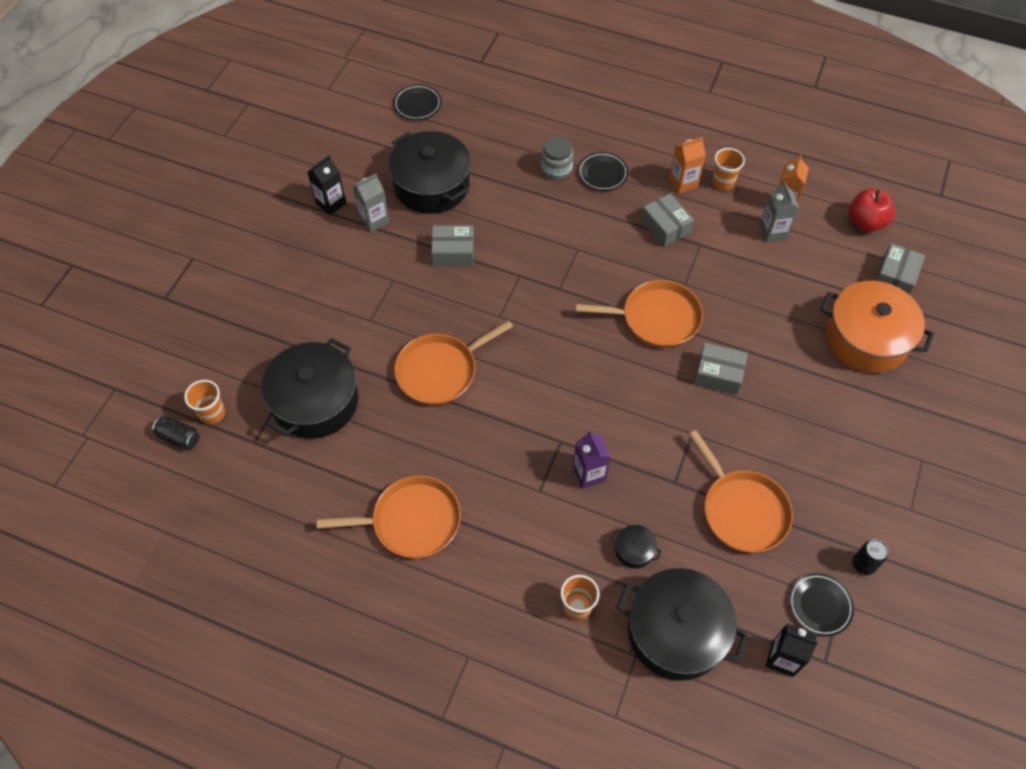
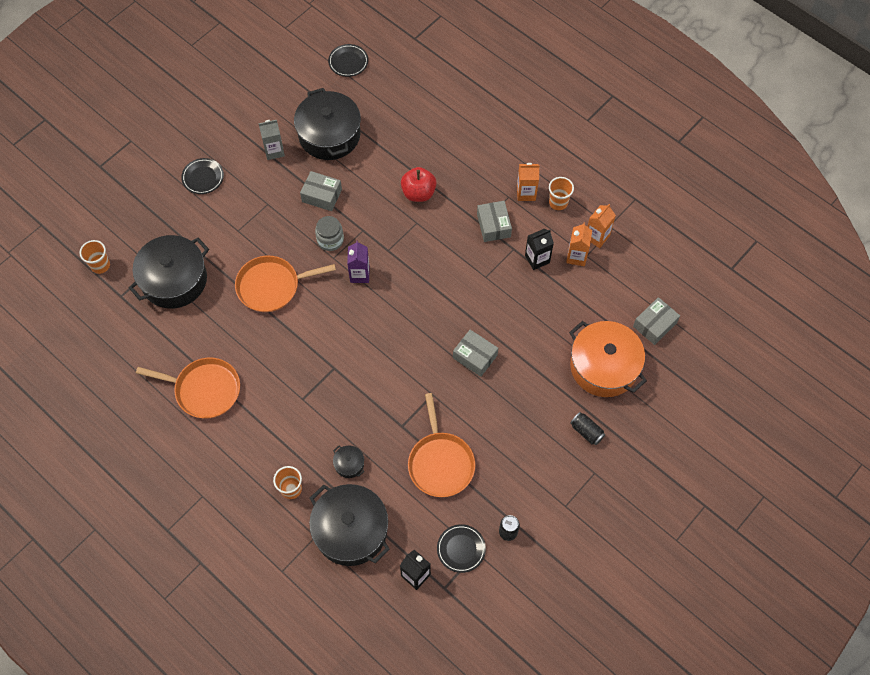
camera: 20 degrees right, 5 degrees up
black can [152,416,199,450] -> black can moved to [570,412,605,445]
black carton [308,155,346,215] -> black carton moved to [525,228,554,270]
grey jar [541,137,574,180] -> grey jar moved to [315,216,344,251]
purple carton [573,431,611,489] -> purple carton moved to [347,241,370,283]
orange pan [576,280,703,348] -> none
black plate [578,152,628,191] -> black plate moved to [181,158,224,194]
grey carton [760,182,799,242] -> orange carton [566,223,592,266]
red apple [849,189,895,232] -> red apple moved to [401,167,437,202]

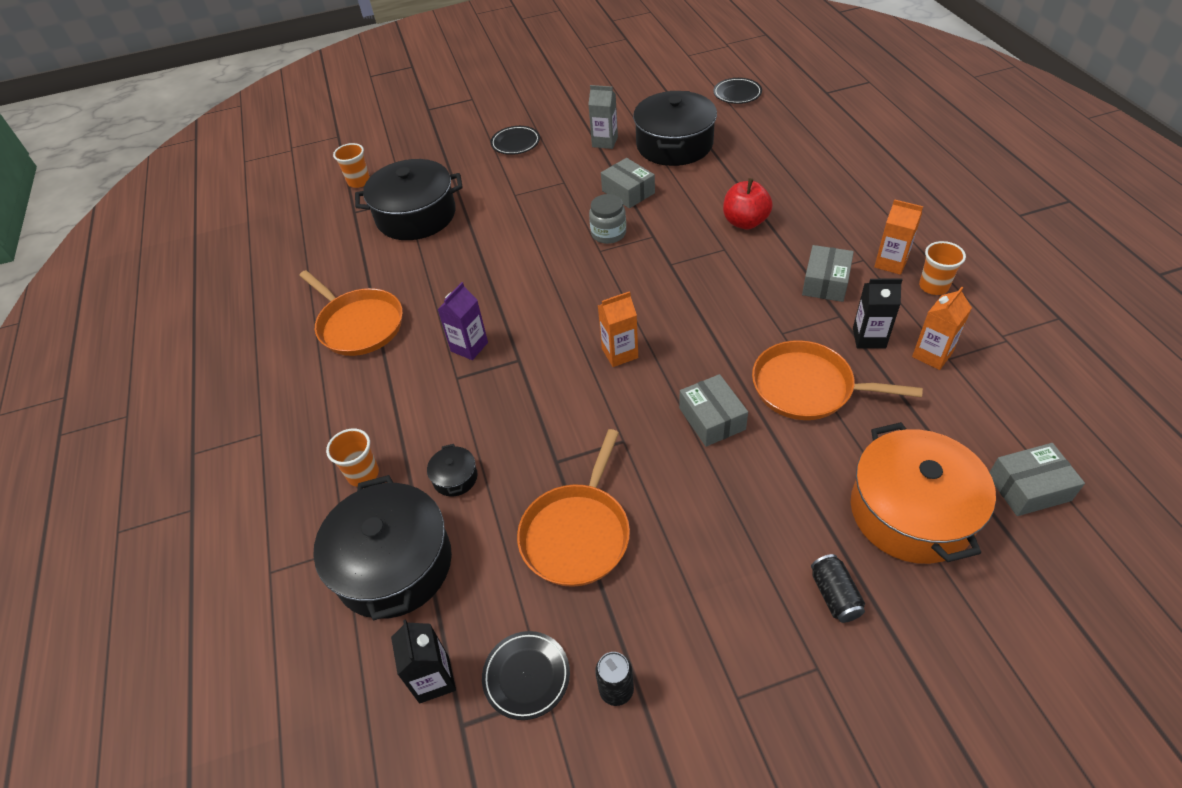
camera: 35 degrees right, 15 degrees down
orange pan [235,256,336,312] -> orange pan moved to [752,340,923,420]
purple carton [347,241,370,283] -> purple carton moved to [437,282,488,360]
orange carton [587,204,616,248] -> orange carton moved to [598,291,638,367]

